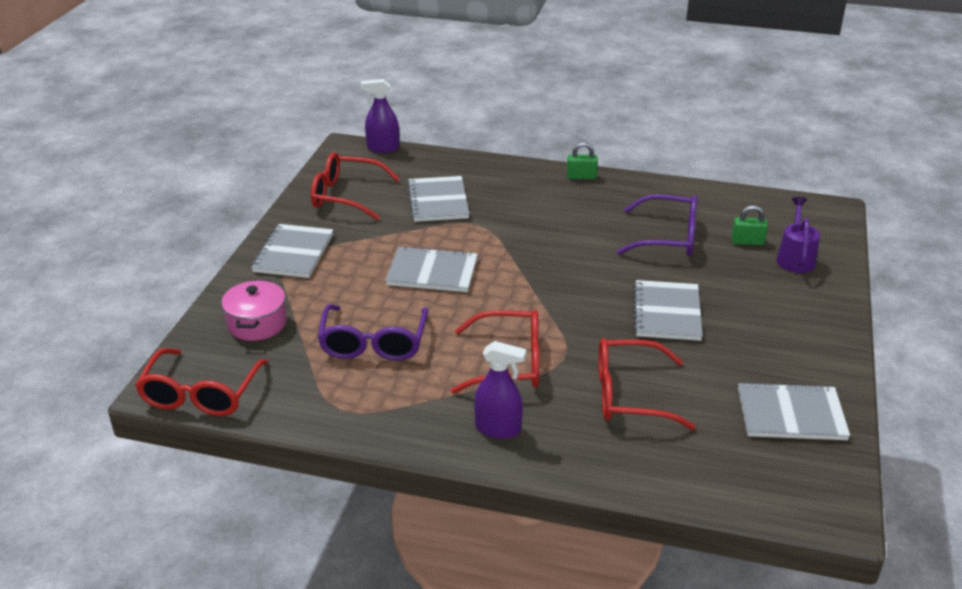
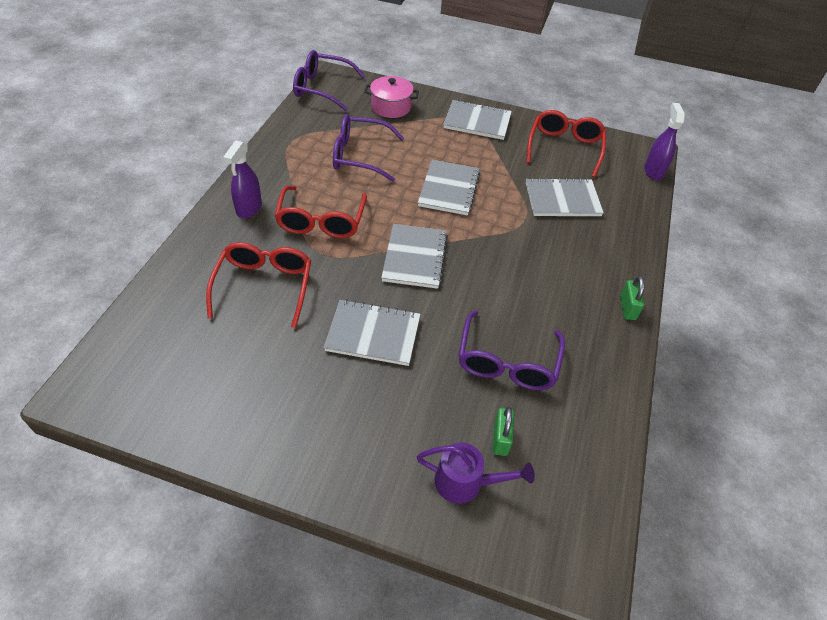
camera: 90 degrees right, 15 degrees up
red glasses [135,348,268,416] -> purple glasses [293,50,366,111]
grey notebook [738,382,850,440] -> grey notebook moved to [381,224,448,289]

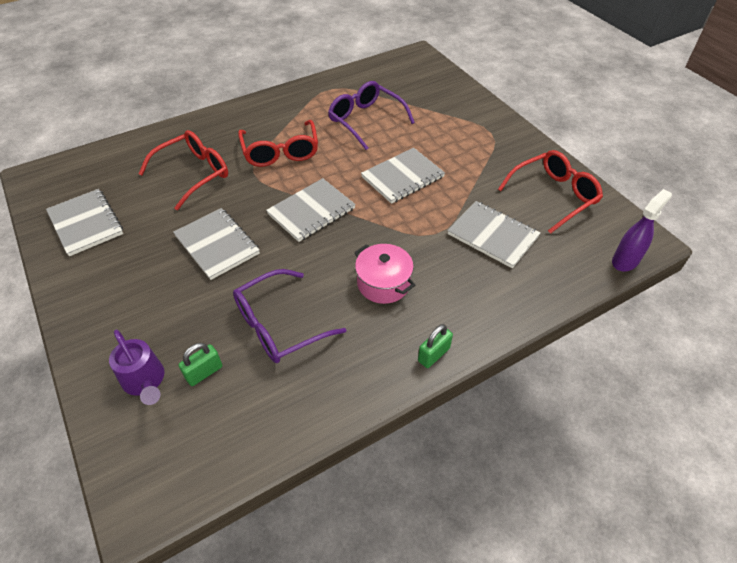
camera: 45 degrees right, 0 degrees up
purple spray bottle [223,141,262,218] -> none
red glasses [275,186,367,238] -> red glasses turned 60 degrees counterclockwise [238,120,318,167]
purple glasses [293,50,366,111] -> none
pink pot [364,76,419,118] -> pink pot moved to [354,244,415,304]
grey notebook [443,100,512,140] -> grey notebook moved to [46,189,123,256]

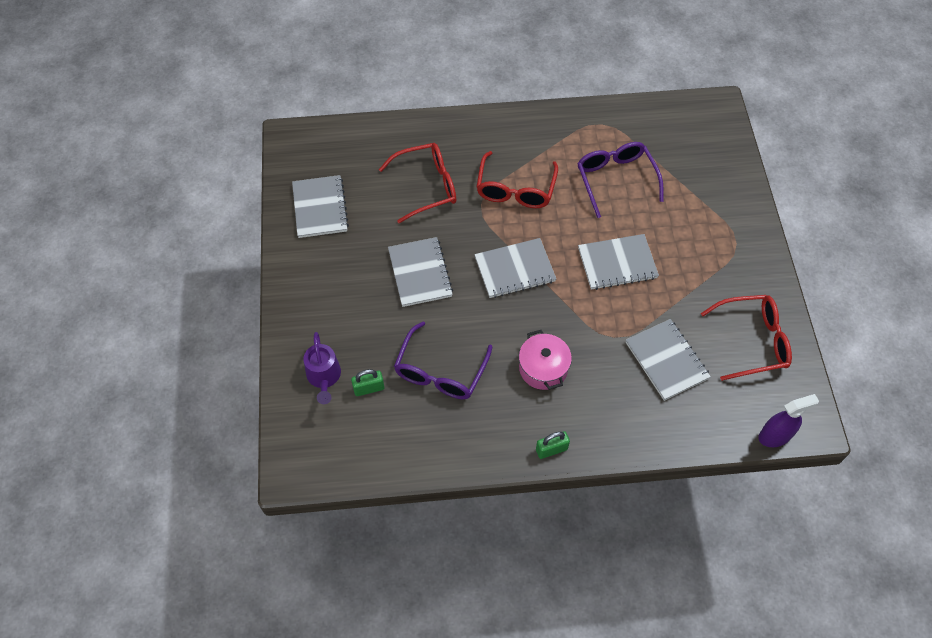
camera: 25 degrees right, 10 degrees up
purple glasses [233,269,346,363] -> purple glasses turned 60 degrees counterclockwise [394,322,492,399]

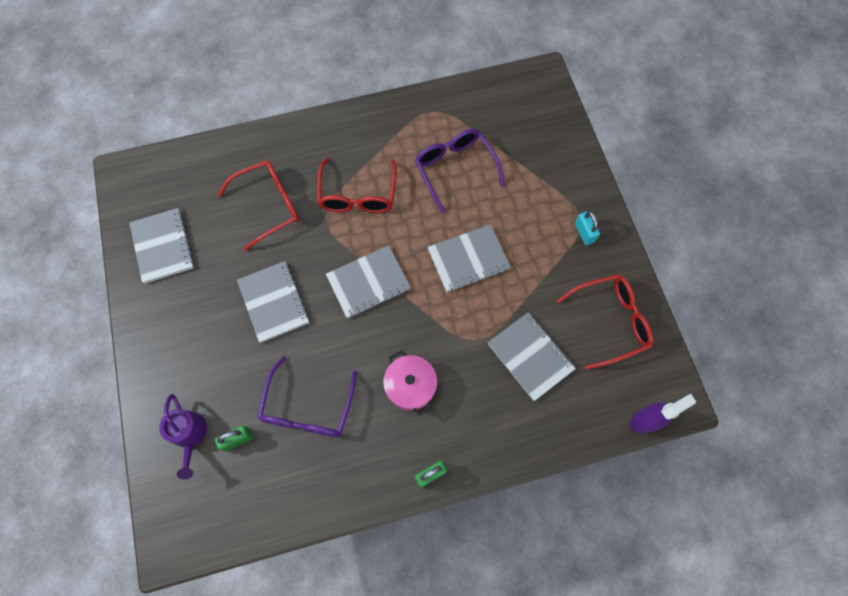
camera: 10 degrees left, 10 degrees up
none -> turquoise padlock [575,211,600,245]

